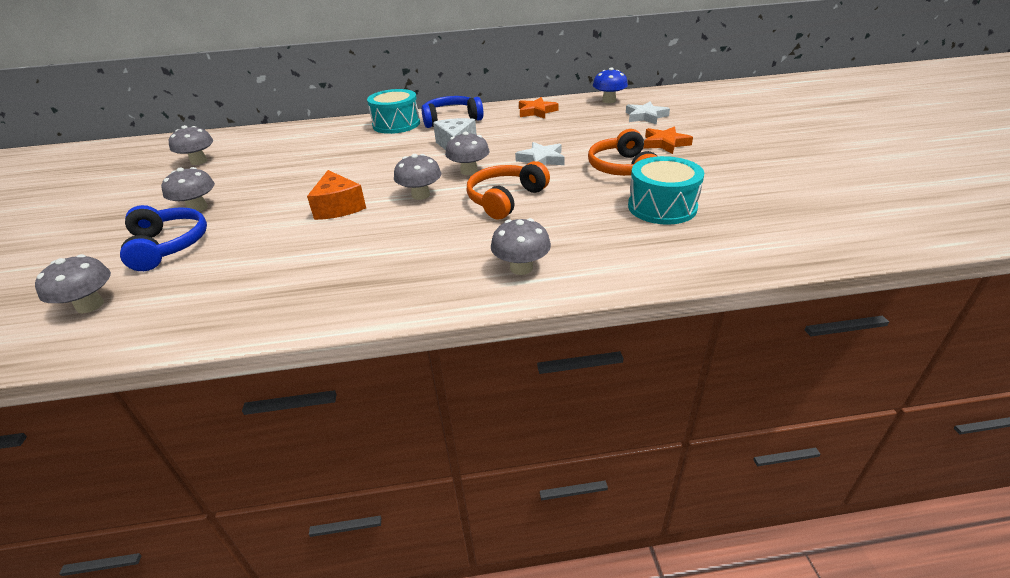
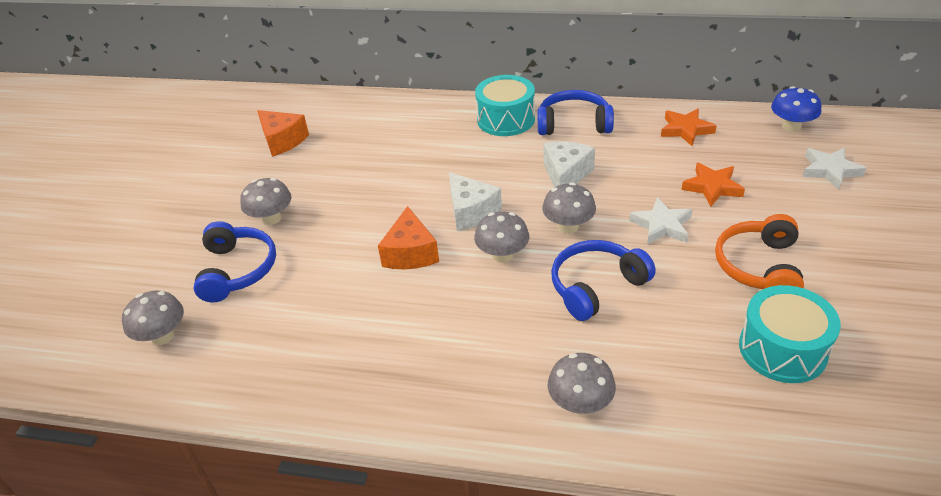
camera: 20 degrees right, 5 degrees up
grey mushroom [169,125,213,165] -> orange cheese [257,110,309,157]
orange headphones [466,161,550,220] -> blue headphones [551,240,656,321]
orange star [643,127,693,154] -> orange star moved to [681,163,745,206]
none -> white cheese [449,172,502,231]

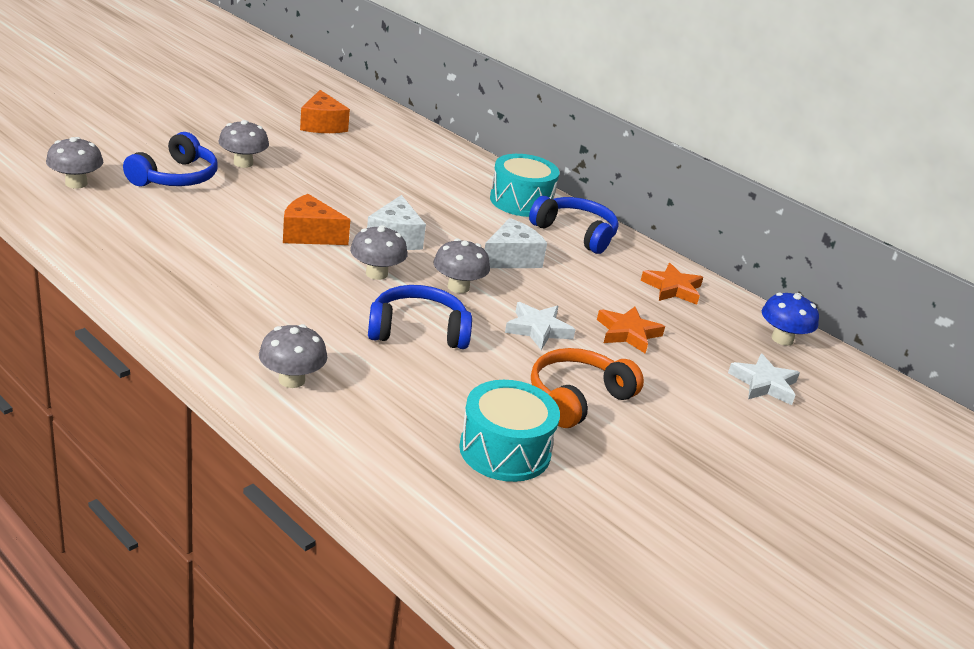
camera: 25 degrees right, 10 degrees down
orange cheese [378,206,439,269] -> orange cheese turned 75 degrees clockwise [283,194,350,245]

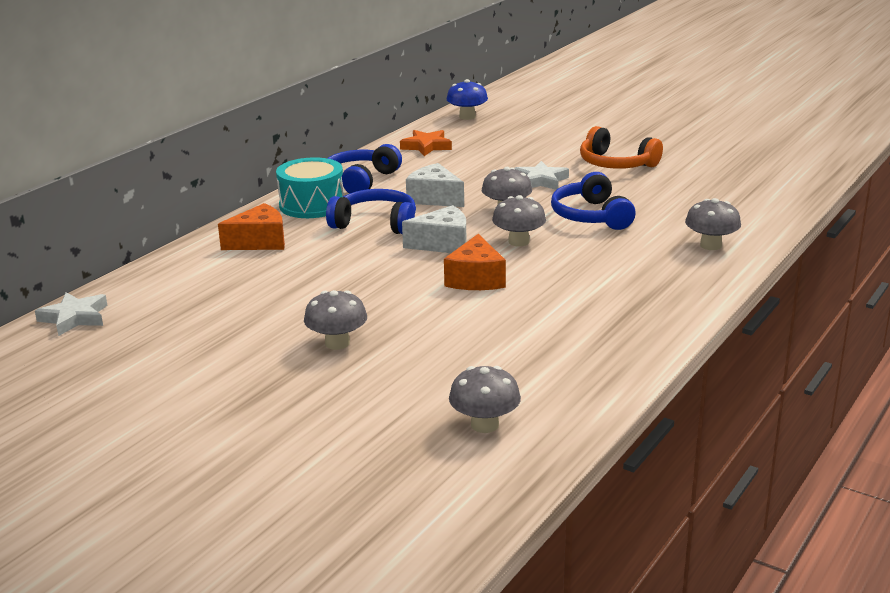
camera: 95 degrees left, 5 degrees down
blue headphones [123,132,218,186] -> blue headphones moved to [326,189,416,234]
orange cheese [300,90,350,133] -> orange cheese moved to [218,203,285,250]
turquoise drum [459,380,560,482] -> none
orange star [597,307,665,354] -> none
white star [728,353,800,405] -> white star moved to [35,292,108,336]

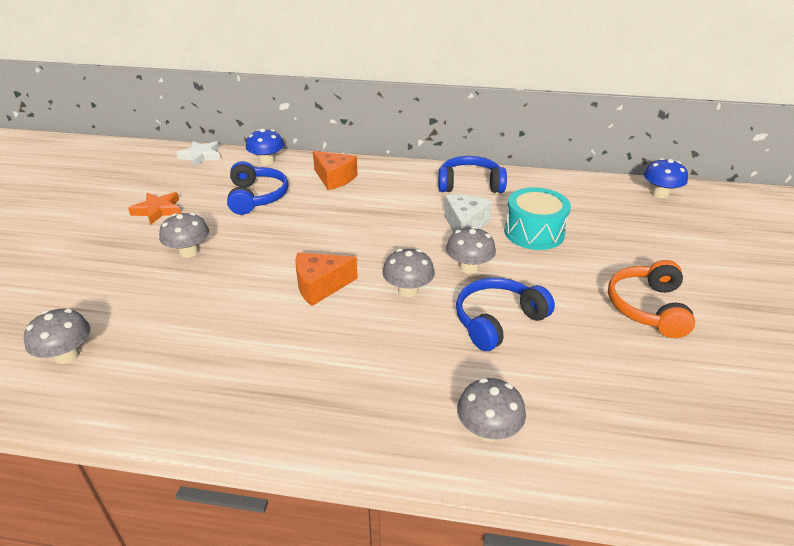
camera: 65 degrees right, 10 degrees up
turquoise drum [276,157,344,218] -> turquoise drum moved to [504,187,571,250]
blue headphones [326,189,416,234] -> blue headphones moved to [227,161,288,215]
orange star [400,130,452,156] -> orange star moved to [128,192,181,225]
white cheese [402,205,467,253] -> none
white star [515,161,569,190] -> none
none -> blue mushroom [246,129,284,165]

